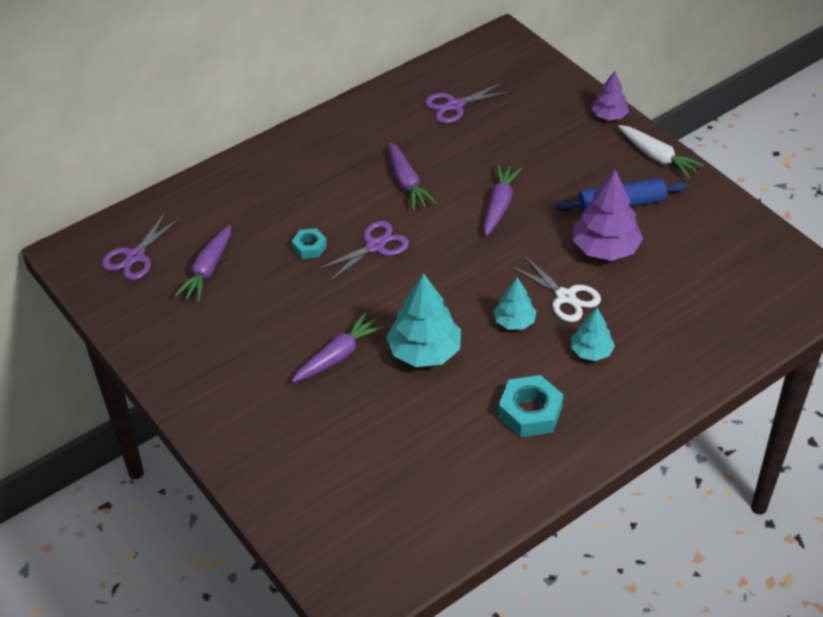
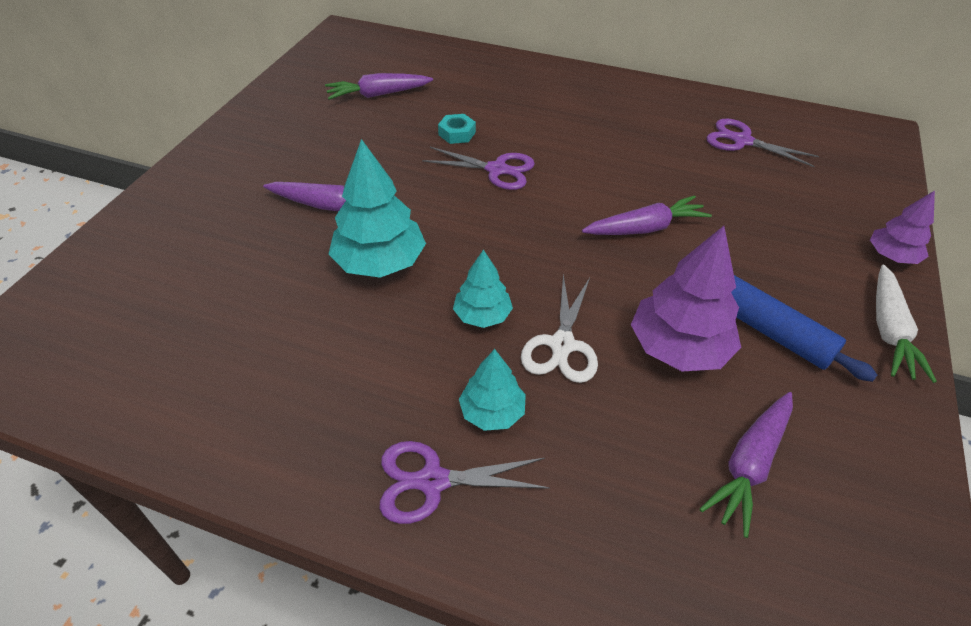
camera: 55 degrees right, 0 degrees up
purple scissors [102,212,181,280] -> purple scissors moved to [379,441,550,524]
purple carrot [389,142,437,211] -> purple carrot moved to [700,392,793,538]
turquoise nut [498,375,563,438] -> none

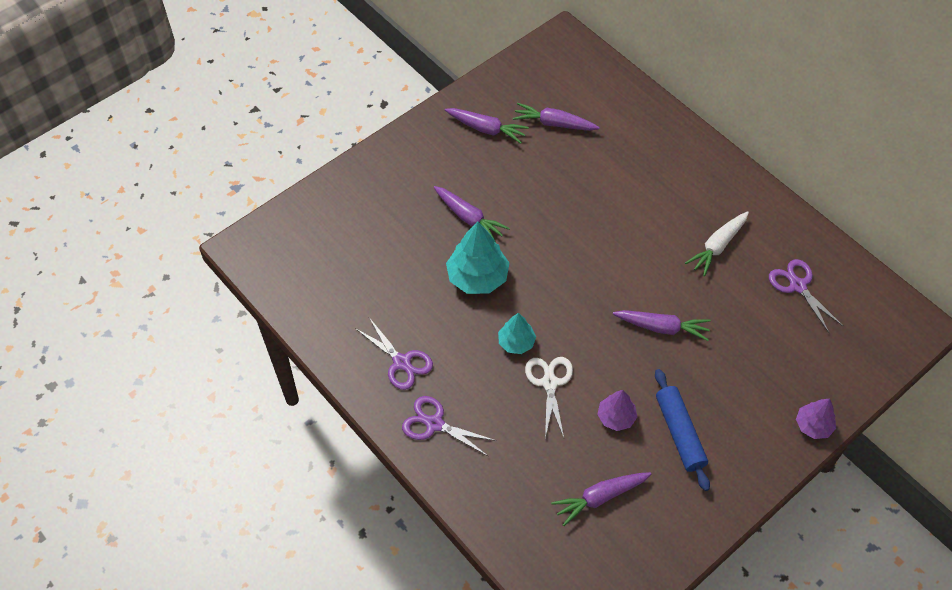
camera: 30 degrees right, 10 degrees up
purple scissors [422,147,535,190] -> purple scissors moved to [355,318,433,390]
turquoise nut [438,114,476,144] -> none
turquoise tree [459,349,526,431] -> none
white scissors [521,274,598,383] -> white scissors turned 135 degrees clockwise [525,357,573,438]
purple tree [631,226,741,372] -> purple tree [597,390,637,431], size x0.58
white carrot [876,265,937,383] -> white carrot moved to [685,211,749,276]
none -> purple carrot [445,108,529,144]

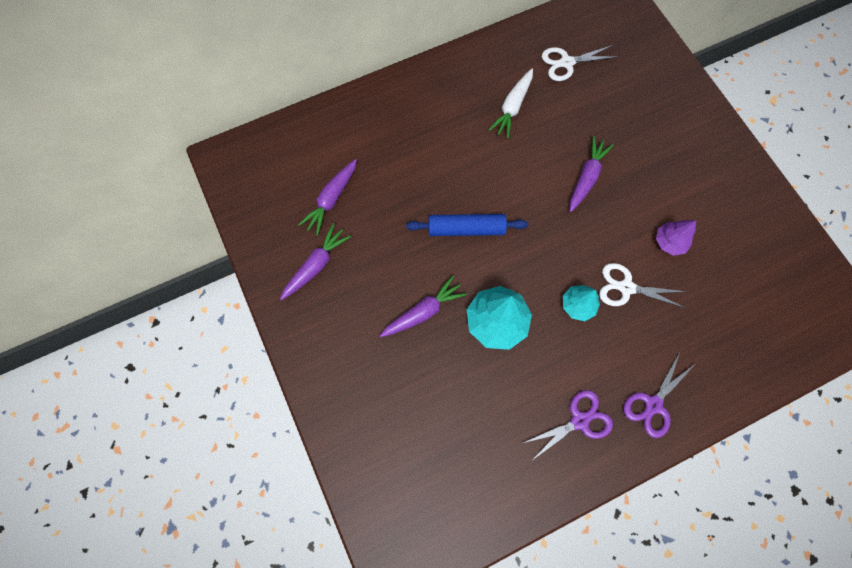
camera: 75 degrees left, 15 degrees up
purple carrot [551,472,651,526] -> none
blue rolling pin [655,369,710,491] -> blue rolling pin moved to [406,214,528,236]
white carrot [685,211,749,276] -> white carrot turned 60 degrees clockwise [488,69,533,139]
purple scissors [769,259,843,333] -> white scissors [542,45,616,81]
purple tree [796,398,836,439] -> none

